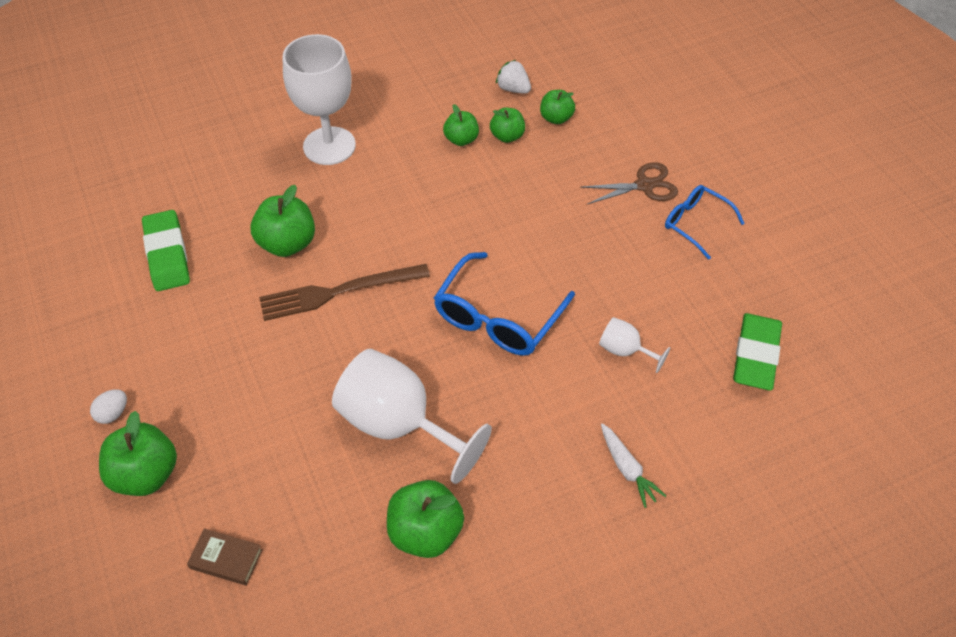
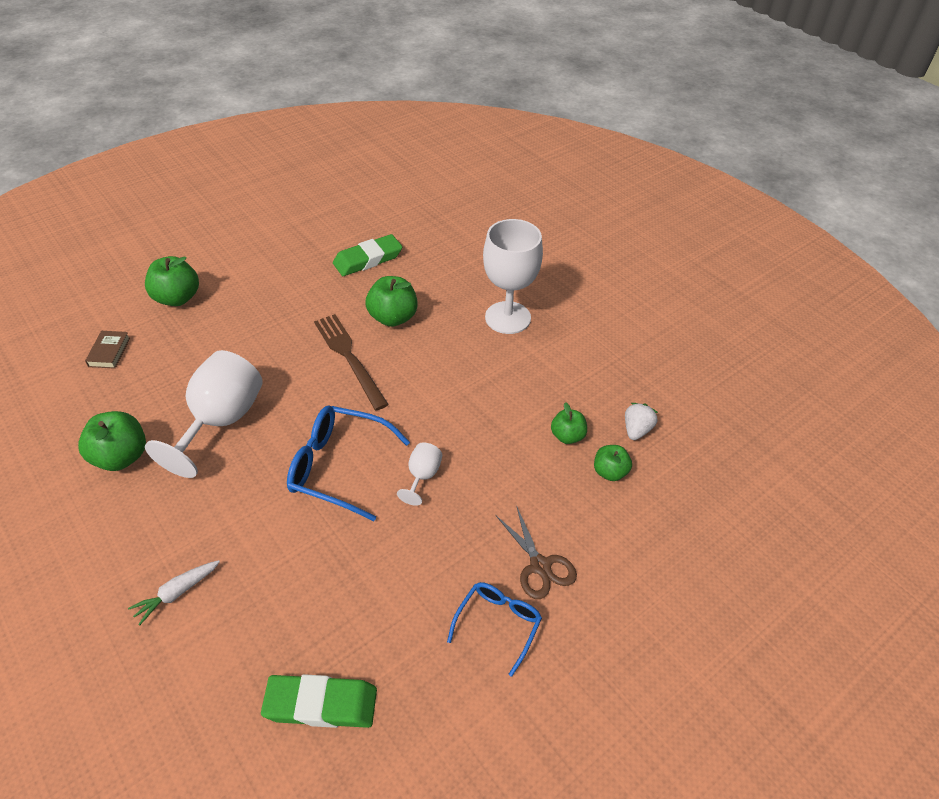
camera: 75 degrees right, 5 degrees down
white egg [90,389,127,424] -> none
green apple [443,104,479,146] -> none
white goblet [599,317,671,373] -> white goblet moved to [397,442,442,506]

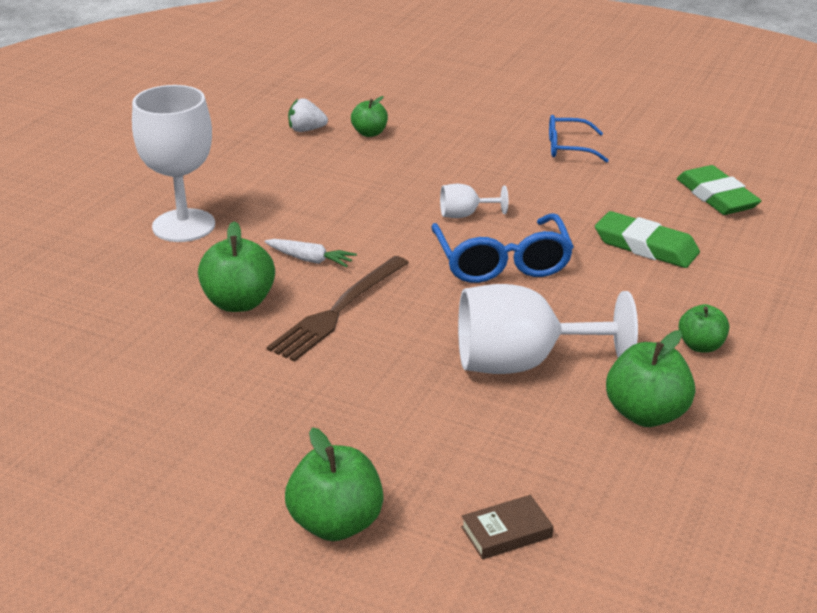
camera: 115 degrees left, 15 degrees down
white carrot [128,560,220,625] -> white carrot moved to [265,239,357,267]
green eraser [333,234,402,276] -> green eraser moved to [595,211,700,268]
brown scissors [495,505,577,599] -> none
green apple [551,402,587,444] -> green apple moved to [678,304,729,353]

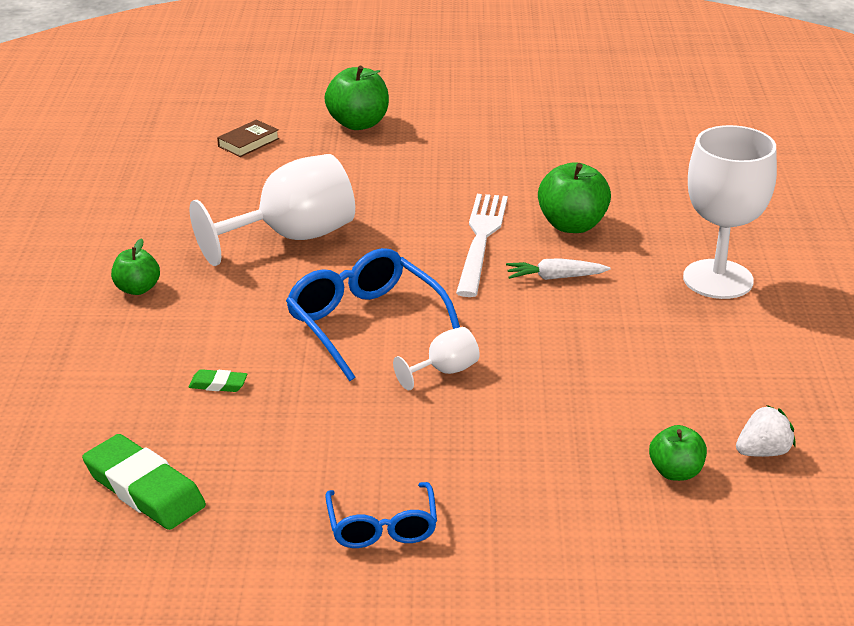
camera: 155 degrees right, 0 degrees up
brown fork [267,256,409,362] -> white fork [456,194,508,297]
blue glasses [549,115,609,163] -> blue glasses turned 105 degrees clockwise [325,482,437,548]
green eraser [595,211,700,268] -> green eraser [189,369,247,392], size x0.47
green apple [606,330,695,427] -> none

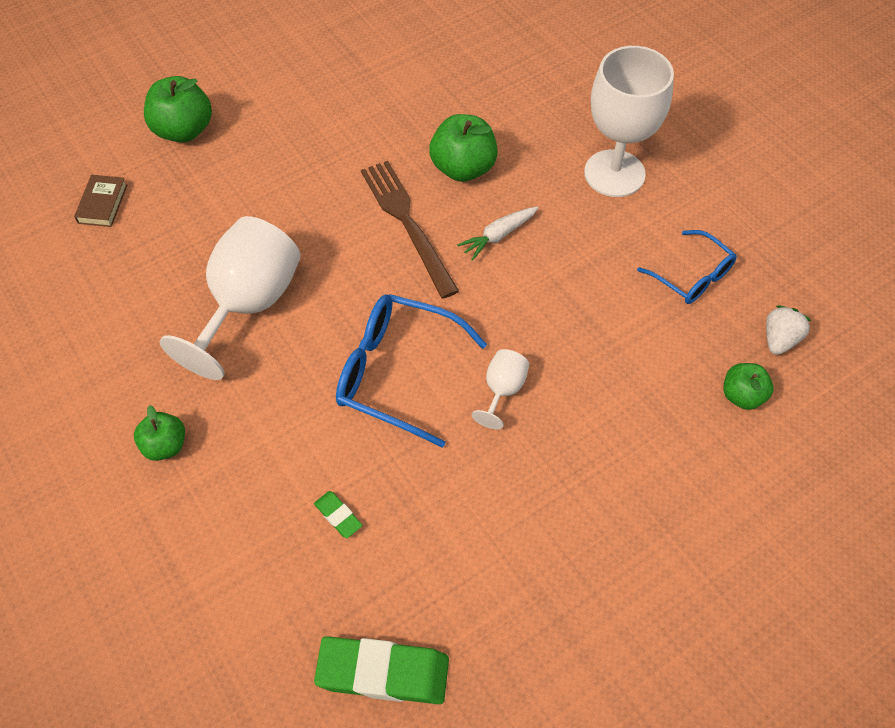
camera: 35 degrees left, 25 degrees up
green eraser [189,369,247,392] -> green eraser turned 75 degrees clockwise [314,491,363,538]
blue glasses [325,482,437,548] -> blue glasses moved to [637,230,737,304]
white fork [456,194,508,297] -> brown fork [361,161,459,298]

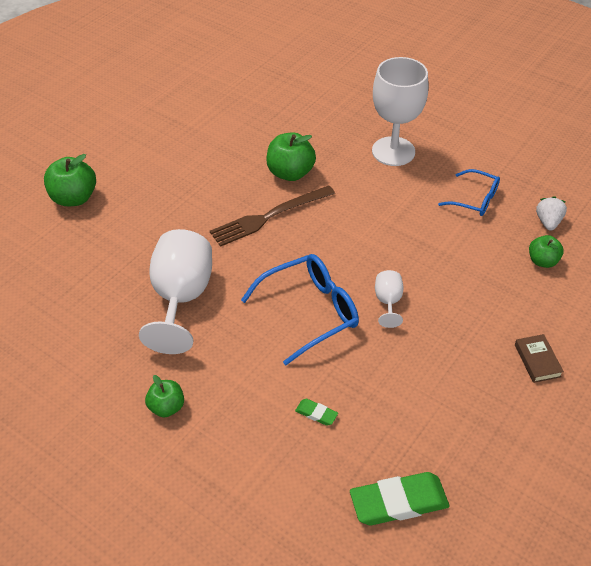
camera: 20 degrees left, 10 degrees down
brown book [74,175,127,227] -> brown book moved to [515,334,564,383]
blue glasses [336,294,487,448] -> blue glasses turned 150 degrees clockwise [241,254,359,365]
brown fork [361,161,459,298] -> brown fork turned 75 degrees counterclockwise [210,185,335,247]
white carrot [457,206,539,261] -> none

